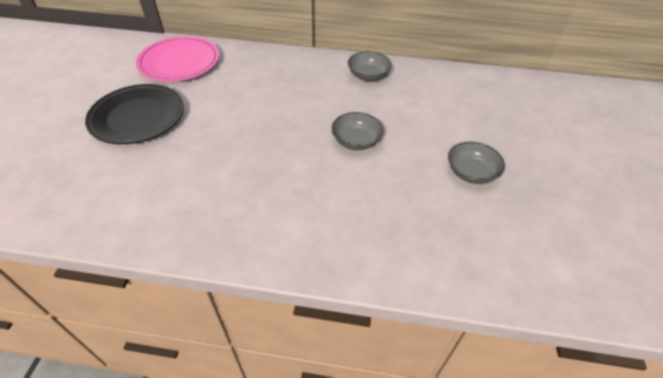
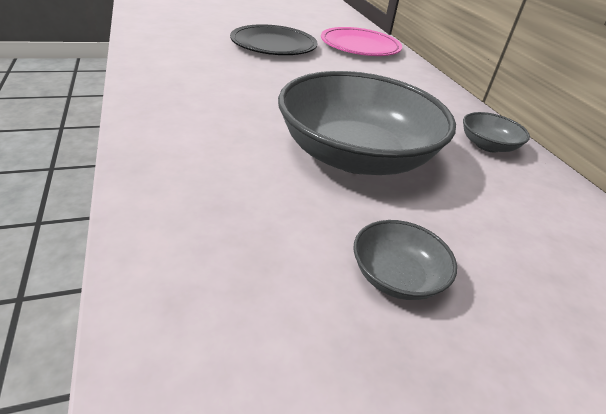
camera: 60 degrees right, 10 degrees down
grey bowl [331,112,384,150] -> grey bowl [278,71,456,175], size x2.33

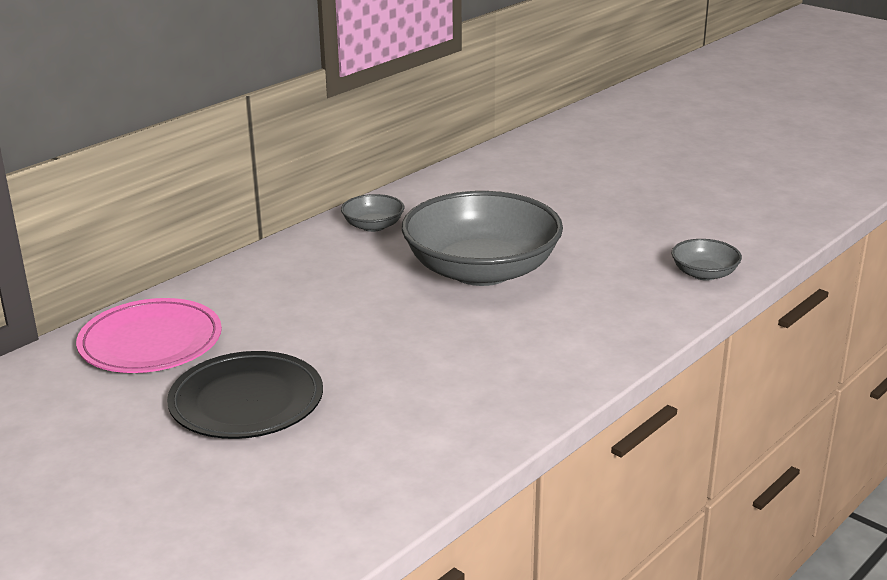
camera: 115 degrees left, 10 degrees down
grey bowl [353,220,457,300] -> grey bowl moved to [672,239,742,281]

